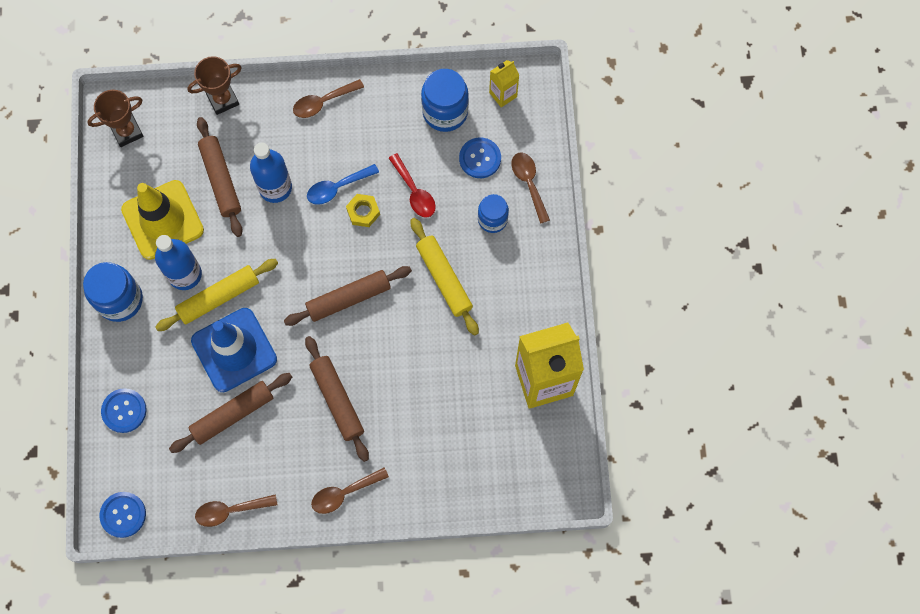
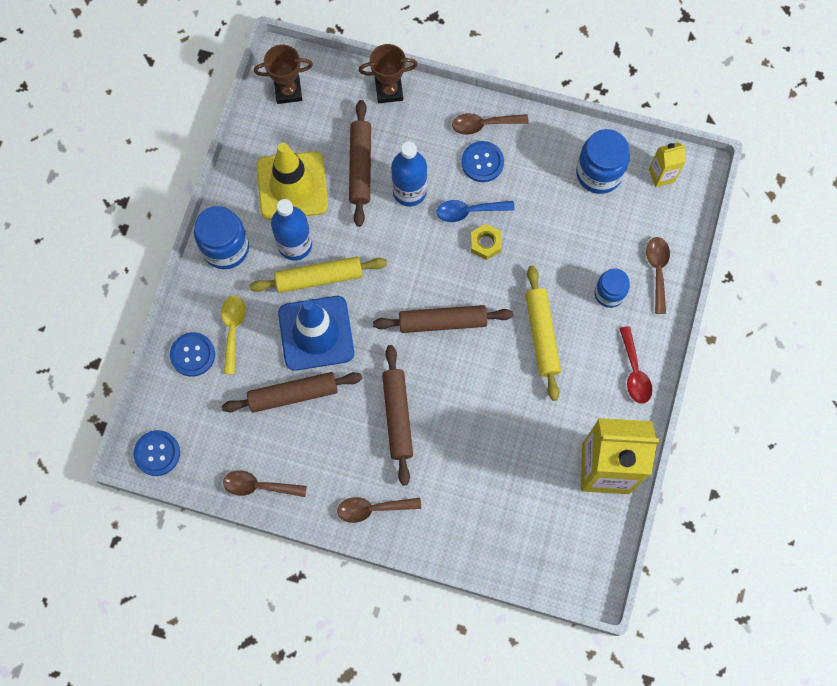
camera: 20 degrees right, 0 degrees up
red spoon [389,153,436,218] -> red spoon moved to [619,326,652,404]
blue button [459,138,501,178] -> blue button moved to [461,141,504,182]
none -> yellow spoon [221,295,246,374]

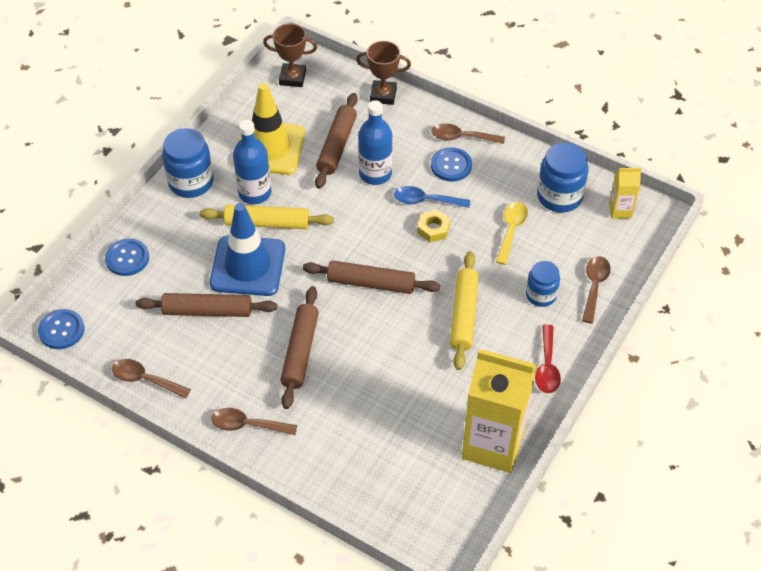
camera: 15 degrees right, 20 degrees down
yellow spoon [221,295,246,374] -> yellow spoon moved to [496,202,528,265]

